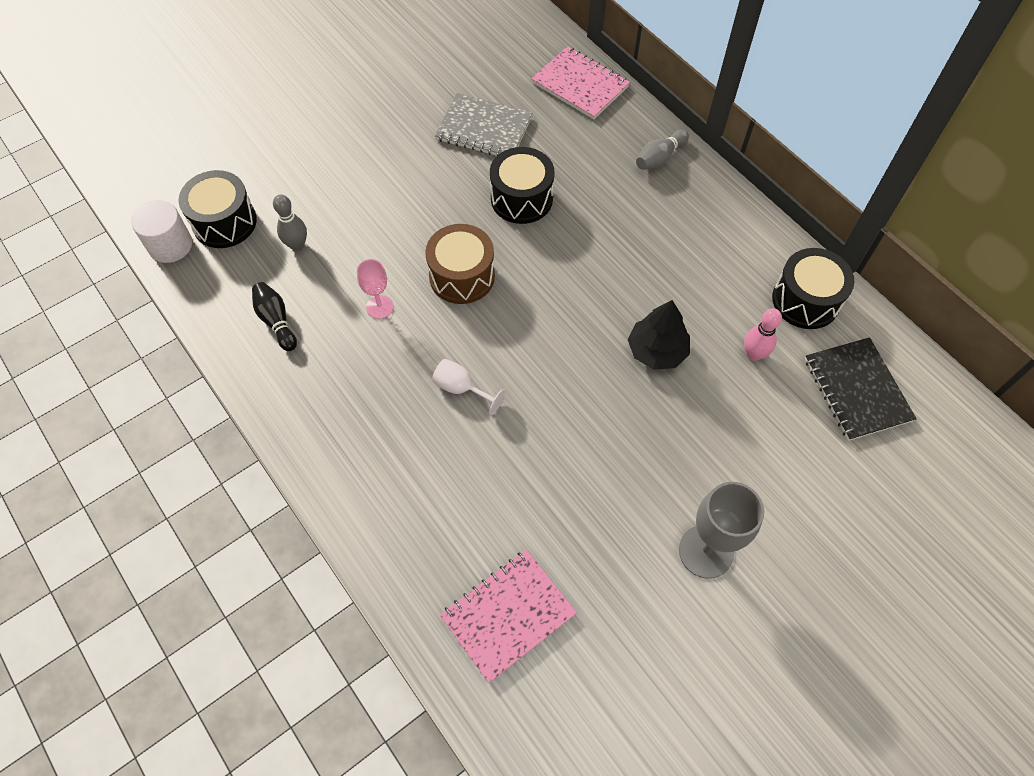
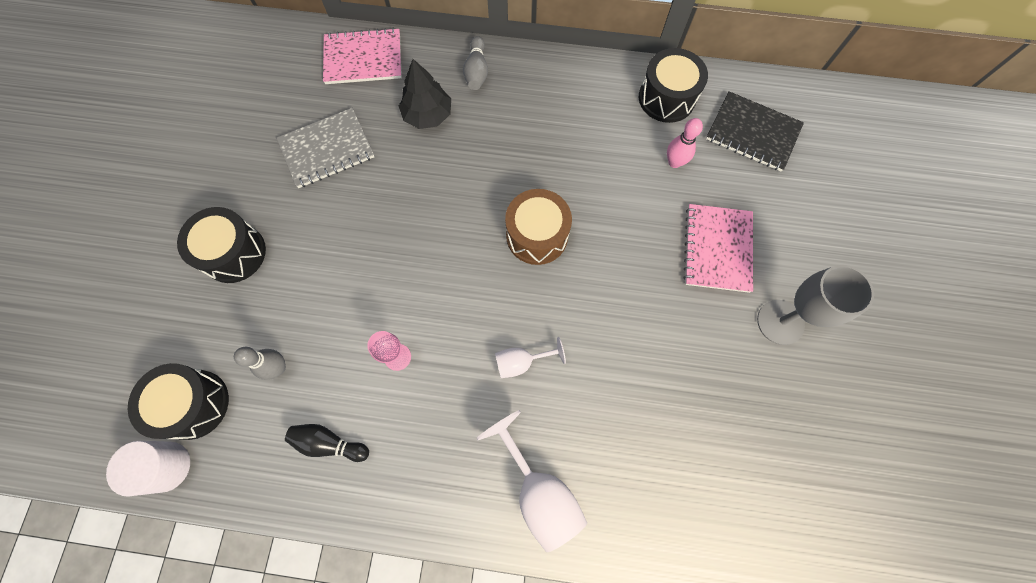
camera: 45 degrees left, 10 degrees up
brown drum [425,224,495,304] -> brown drum moved to [505,189,572,265]
pink notebook [440,549,577,683] -> pink notebook moved to [683,204,753,293]
black drum [490,147,555,224] -> black drum moved to [177,207,266,283]
black tree [628,300,690,370] -> black tree moved to [399,59,451,129]
none -> white goblet [476,410,587,552]

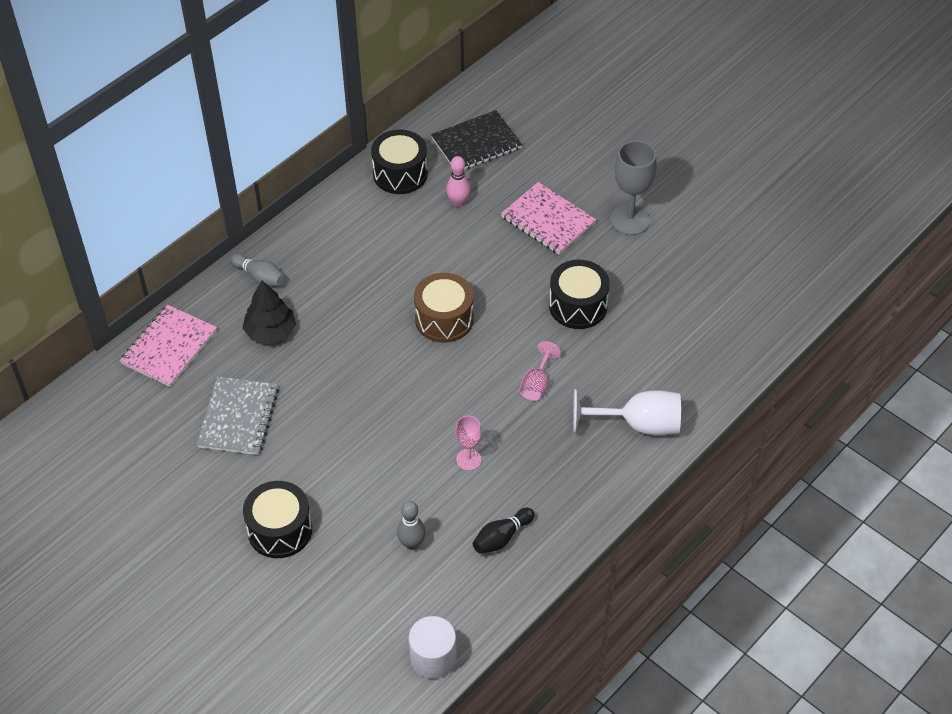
camera: 55 degrees left, 20 degrees down
black drum [128,363,229,440] -> black drum moved to [549,260,610,329]
white goblet [495,337,566,378] -> pink goblet [519,341,561,401]

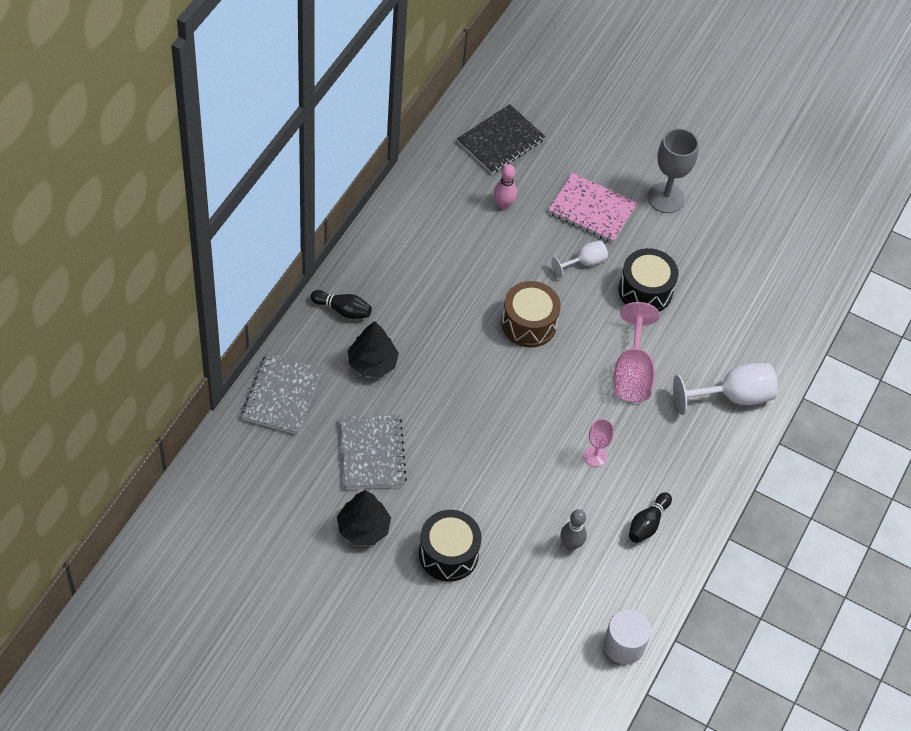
camera: 20 degrees left, 5 degrees up
pink notebook [120,305,217,387] -> grey notebook [241,353,322,435]
grey bowling pin [230,253,285,286] -> black bowling pin [310,290,372,319]
black drum [371,130,428,194] -> none
pink goblet [519,341,561,401] -> pink goblet [614,302,659,402], size x1.74
none -> black tree [337,490,391,545]
none -> white goblet [552,240,608,278]

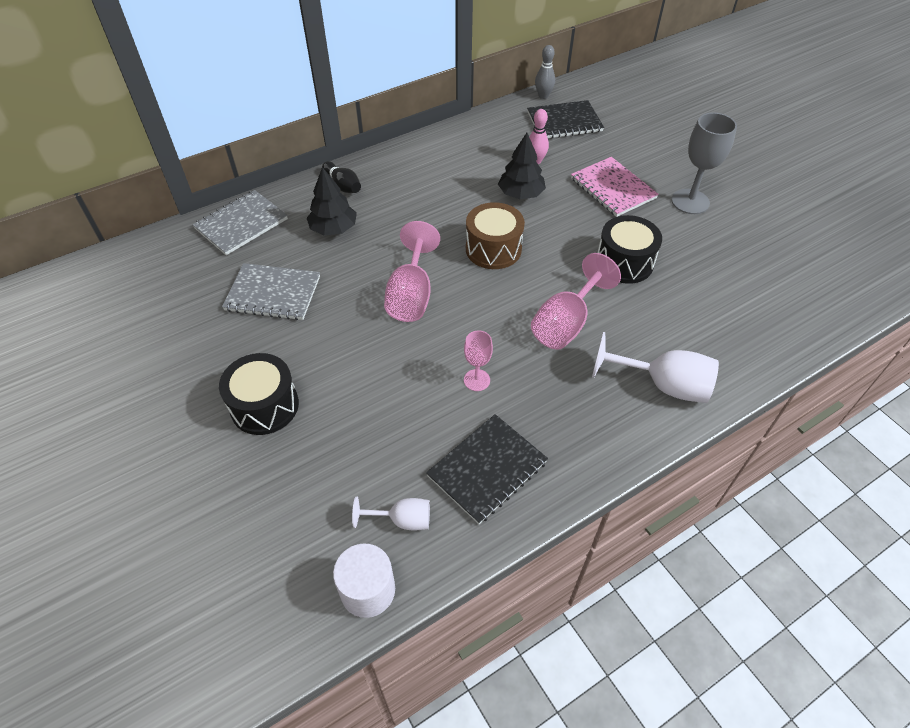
camera: 35 degrees right, 5 degrees down
black tree [337,490,391,545] -> black tree moved to [498,133,546,199]
grey notebook [340,414,407,489] -> grey notebook turned 75 degrees clockwise [222,263,320,320]
white goblet [552,240,608,278] -> white goblet moved to [352,496,430,530]
grey bowling pin [560,509,587,550] -> grey bowling pin moved to [535,45,555,99]
black bowling pin [629,492,672,543] -> black notebook [426,414,548,524]
none -> pink goblet [384,221,440,322]

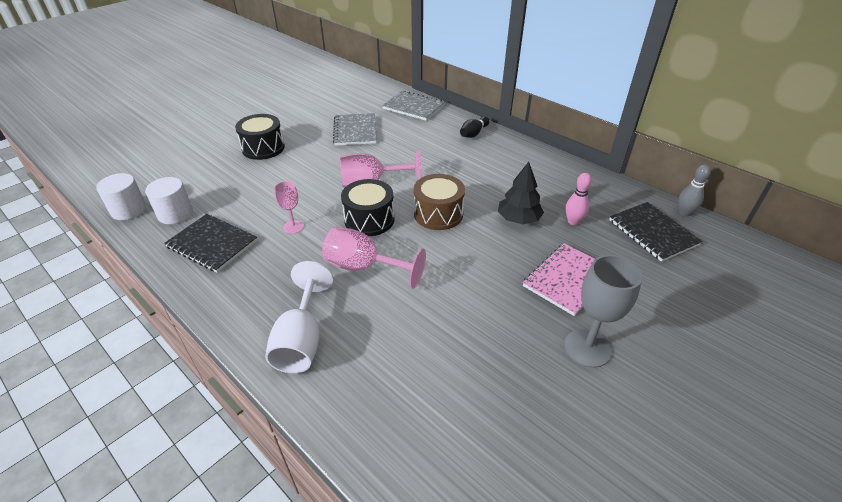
camera: 75 degrees right, 10 degrees down
black tree [307,167,357,236] -> none
white goblet [352,496,430,530] -> white cylinder [145,177,193,224]
black drum [597,215,662,284] -> black drum moved to [341,179,395,236]

